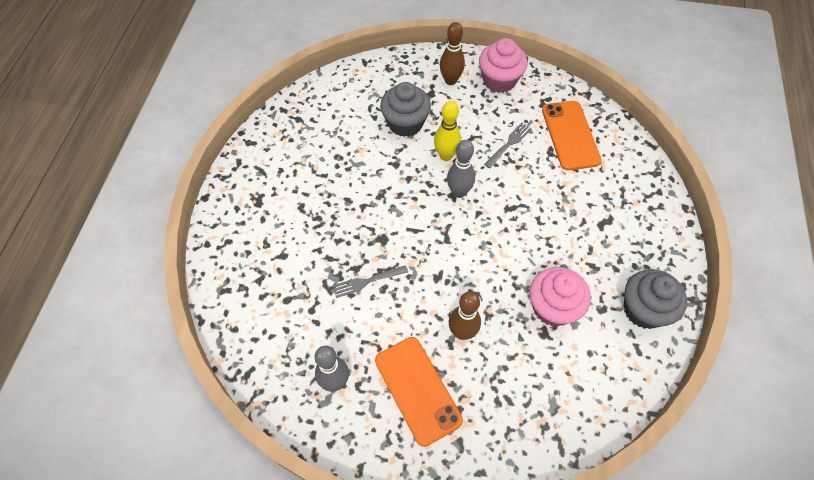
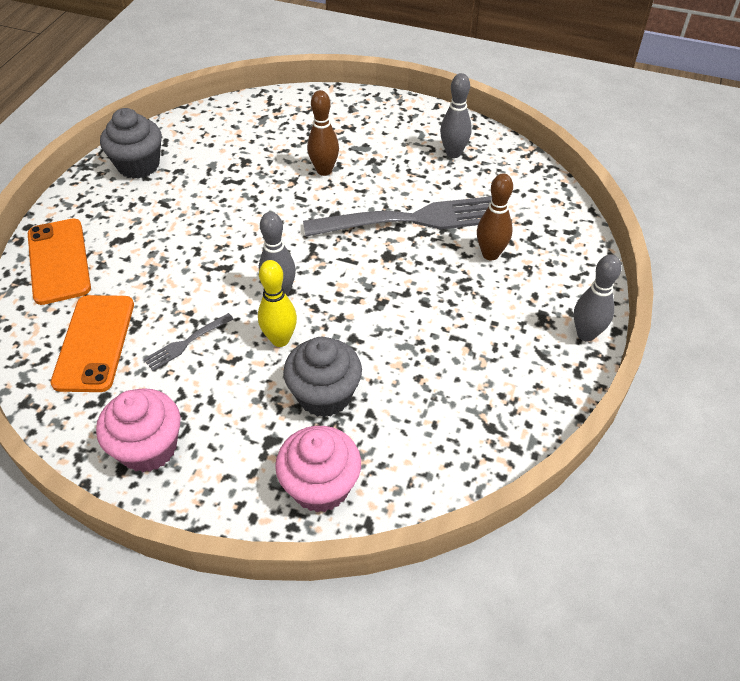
camera: 170 degrees left, 10 degrees down
grey fork [332,265,408,298] -> grey fork [303,196,492,237], size x2.36
orange phone [375,337,463,447] -> orange phone moved to [28,218,91,305]
brown bowling pin [440,22,465,85] -> brown bowling pin moved to [477,173,513,260]
pink cupcake [530,267,591,326] -> pink cupcake moved to [275,426,361,513]
none -> grey bowling pin [574,254,621,342]

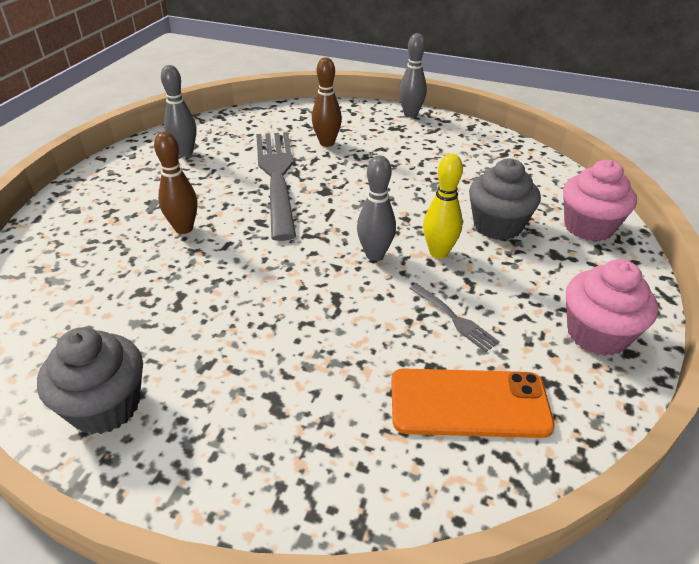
camera: 90 degrees left, 10 degrees down
orange phone [28,218,91,305] -> none

